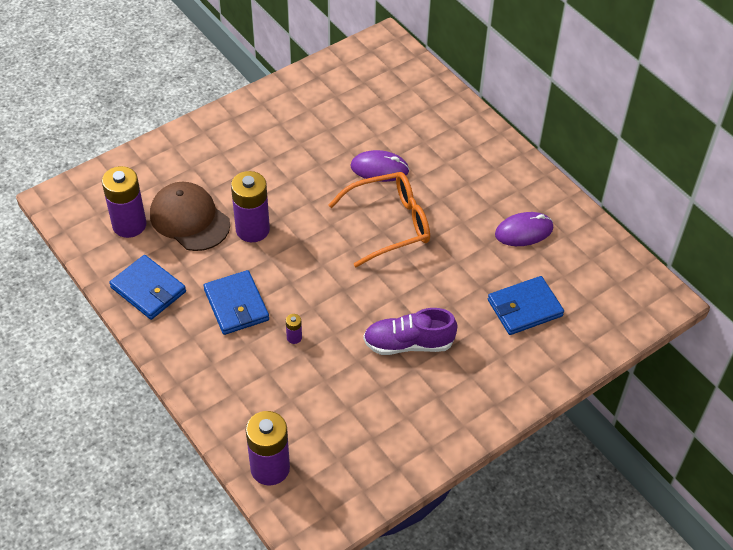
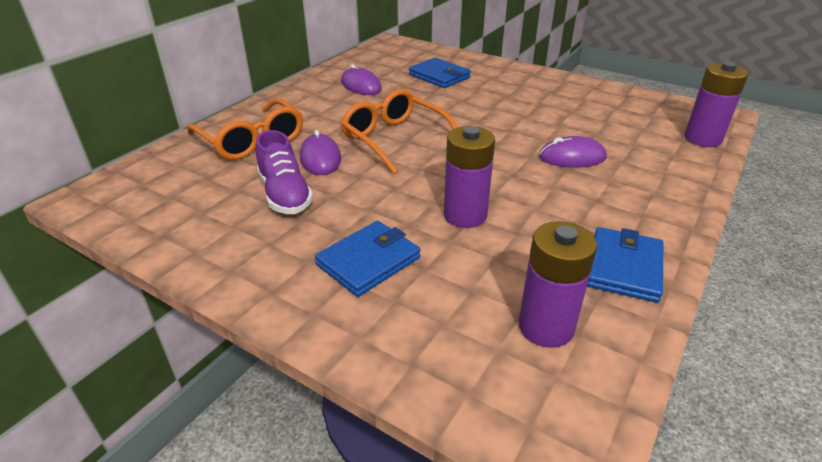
camera: 110 degrees left, 15 degrees down
brown cap [150,182,230,251] -> none
blue wallet [203,270,269,335] -> blue wallet moved to [315,221,421,297]
purple battery [286,314,302,344] -> purple mouse [539,136,607,168]
purple shoe [363,308,457,355] -> purple shoe moved to [255,130,313,214]
none -> orange glasses [187,98,303,160]

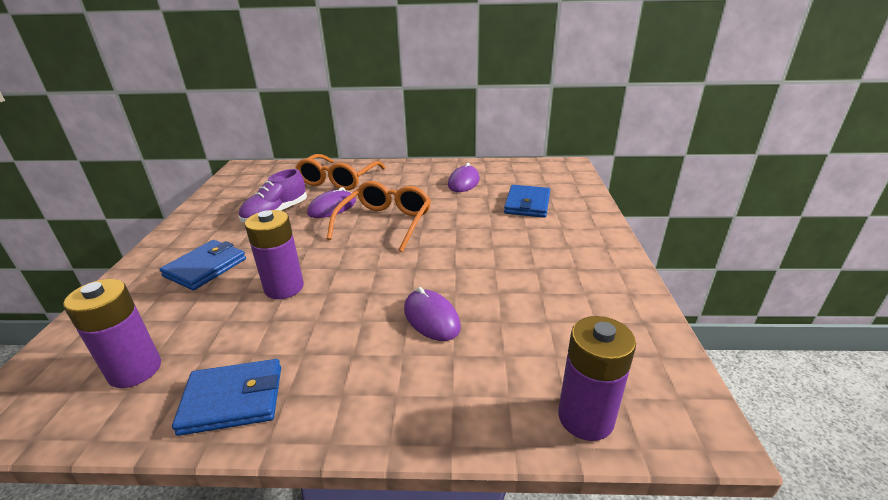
camera: 60 degrees right, 5 degrees down
blue wallet [315,221,421,297] -> blue wallet turned 75 degrees counterclockwise [160,240,246,290]

